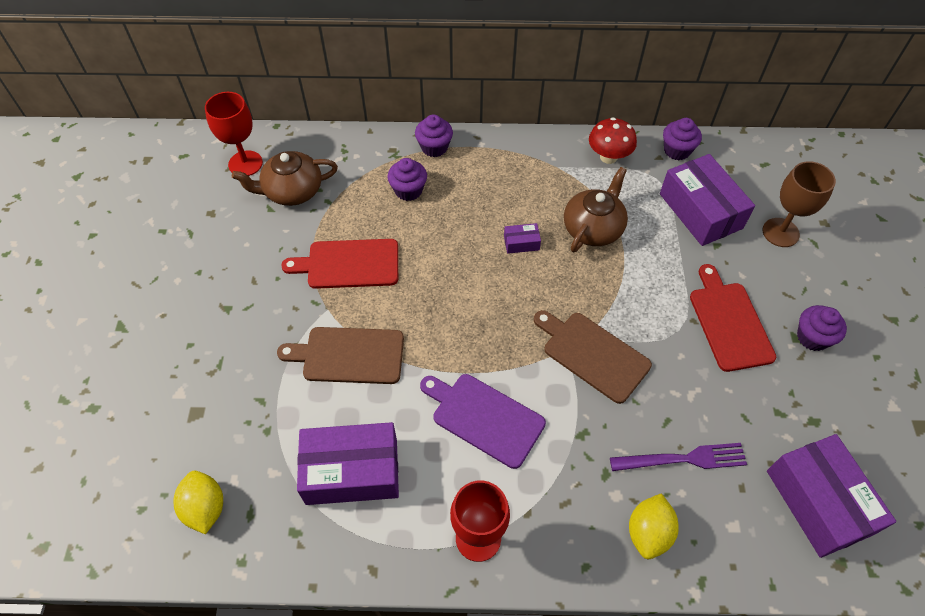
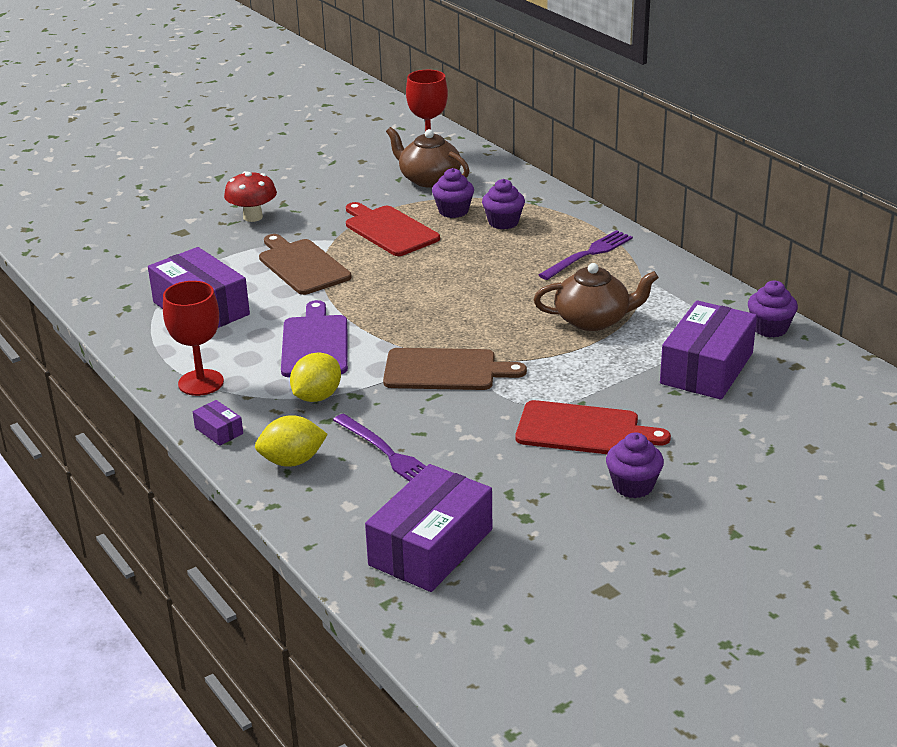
camera: 55 degrees right, 25 degrees down
yellow lemon [173,471,223,534] -> yellow lemon moved to [290,352,341,402]
purple cupcake [415,115,453,157] -> purple cupcake moved to [432,168,474,218]
purple box [504,223,541,254] -> purple box moved to [193,400,243,446]
brown cutting board [534,310,652,404] -> brown cutting board turned 90 degrees clockwise [383,348,527,390]
red mushroom [589,117,637,164] -> red mushroom moved to [224,171,277,222]
red cutting board [690,264,776,372] -> red cutting board turned 60 degrees clockwise [516,400,671,454]
brown goblet [763,161,836,247] -> none
none -> purple fork [539,230,633,280]

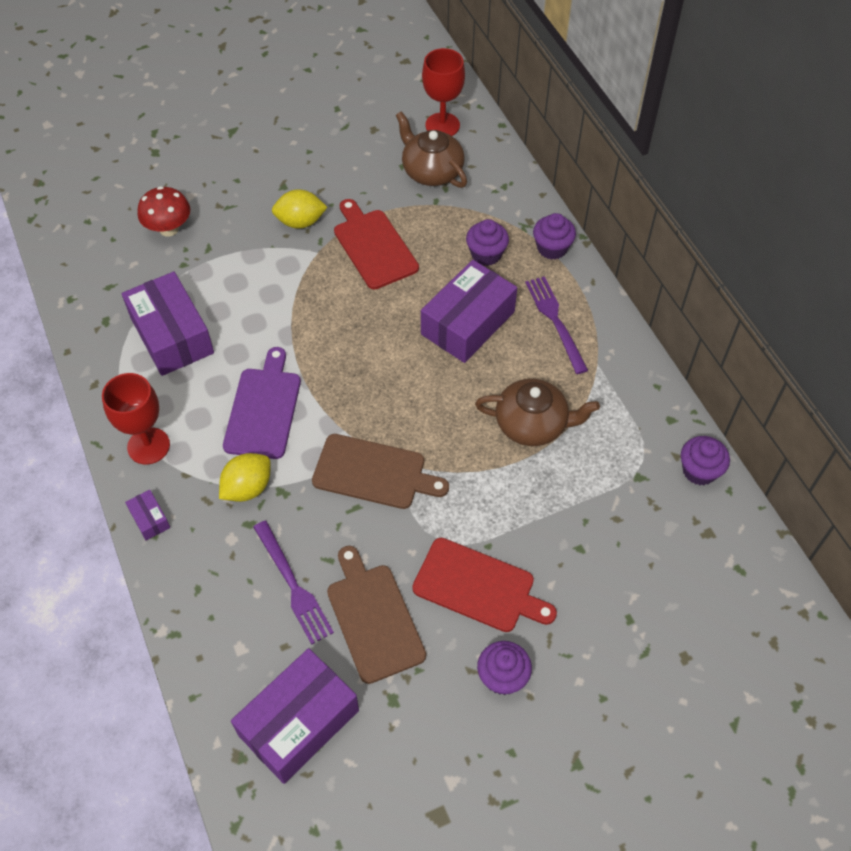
camera: 10 degrees right, 25 degrees up
red mushroom [224,171,277,222] -> red mushroom moved to [137,186,190,237]
yellow lemon [255,415,328,467] -> yellow lemon moved to [272,189,327,229]
brown cutting board [259,234,351,295] -> brown cutting board moved to [327,546,426,684]
purple cupcake [432,168,474,218] -> purple cupcake moved to [533,213,576,260]
purple fork [539,230,633,280] -> purple fork turned 75 degrees counterclockwise [525,276,588,374]
purple box [660,300,757,400] -> purple box moved to [421,260,517,363]

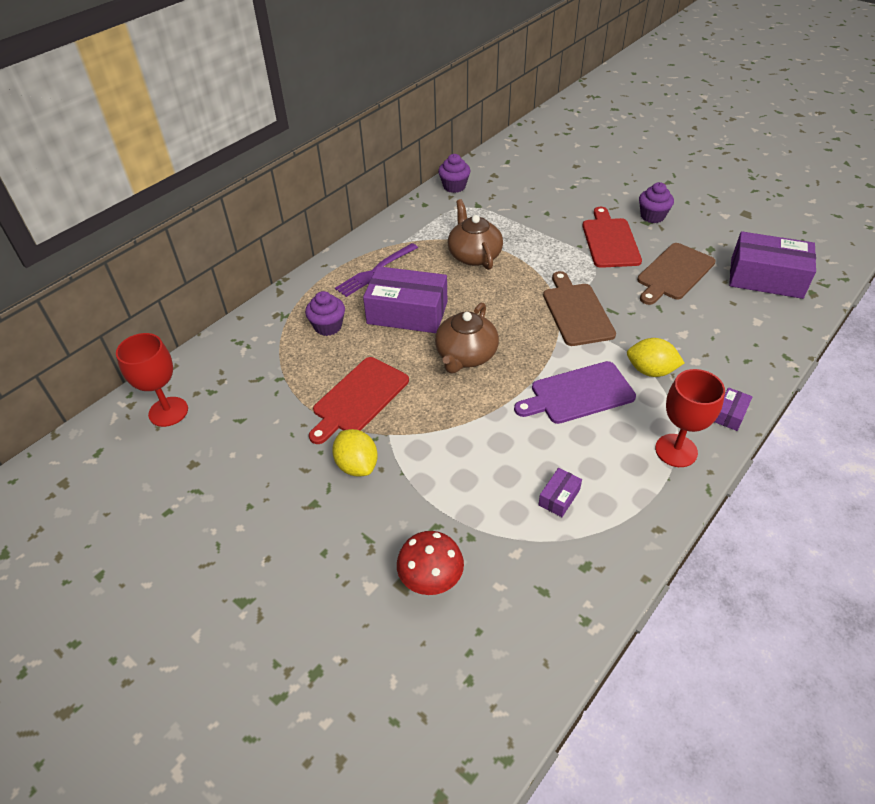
camera: 115 degrees left, 10 degrees down
purple box [122,272,214,376] -> purple box [538,468,582,517], size x0.43
purple fork [253,521,334,645] -> none
brown teapot [396,111,467,188] -> brown teapot moved to [435,303,499,374]
purple cupcake [533,213,576,260] -> none

